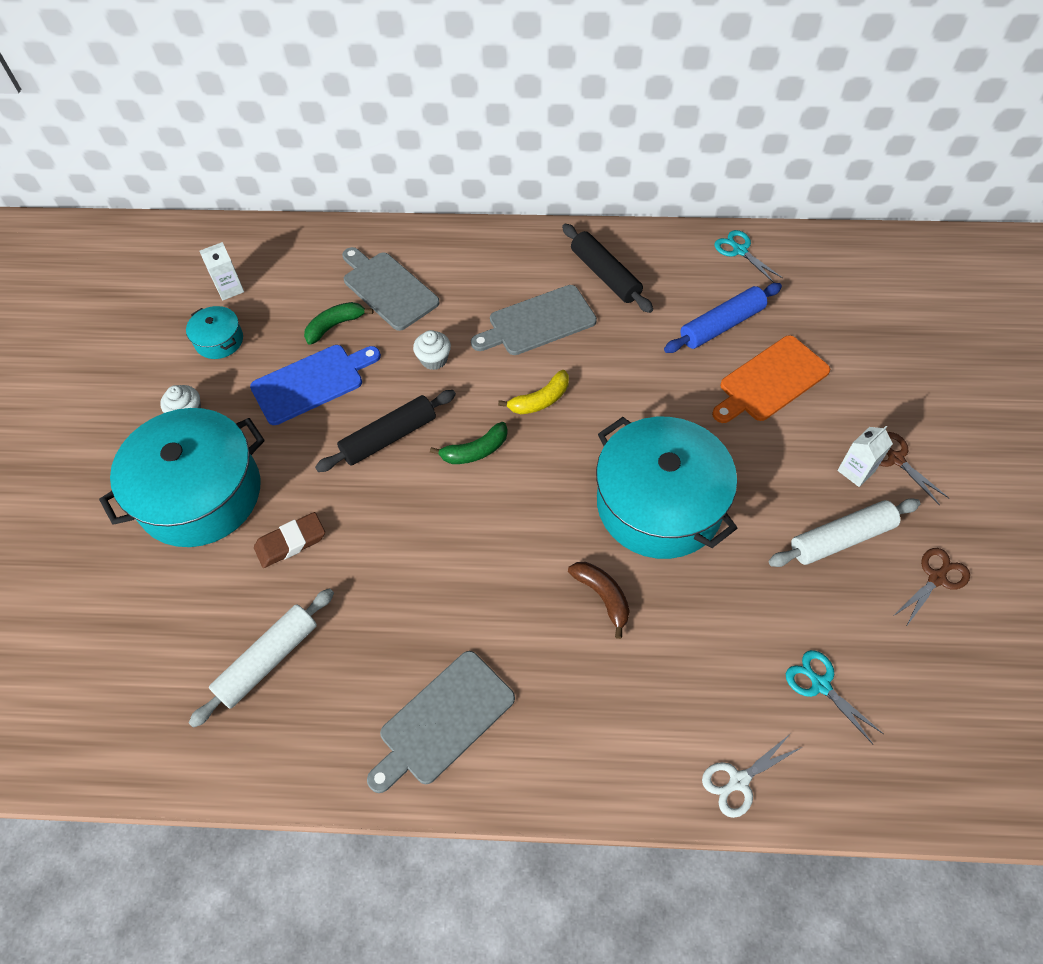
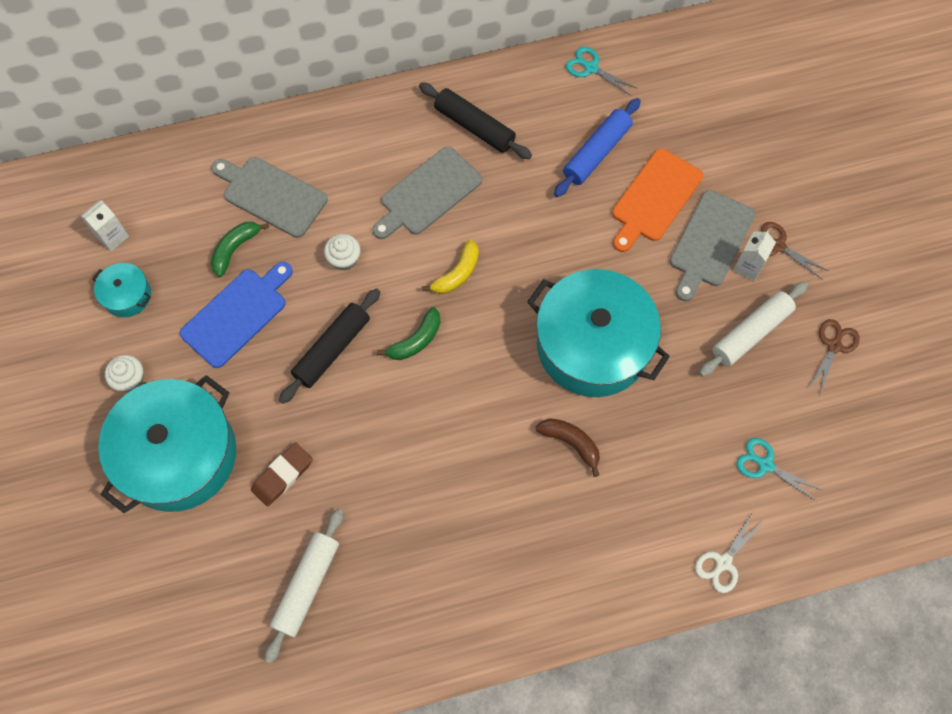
camera: 20 degrees left, 10 degrees up
grey cutting board [367,651,515,793] -> grey cutting board moved to [670,190,756,301]

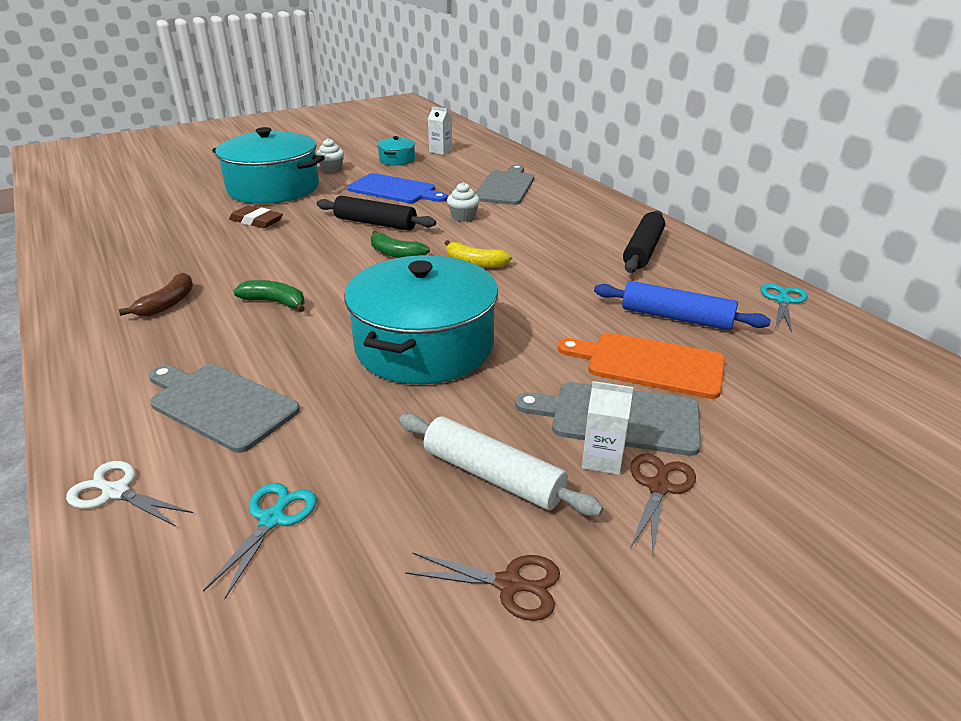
camera: 75 degrees right, 35 degrees down
green banana [211,222,269,277] -> green banana moved to [234,280,305,312]
white rolling pin [265,509,343,664] -> none
grey cutting board [372,146,482,239] -> grey cutting board moved to [149,364,300,453]
brown banana [536,418,600,477] -> brown banana moved to [119,273,193,317]

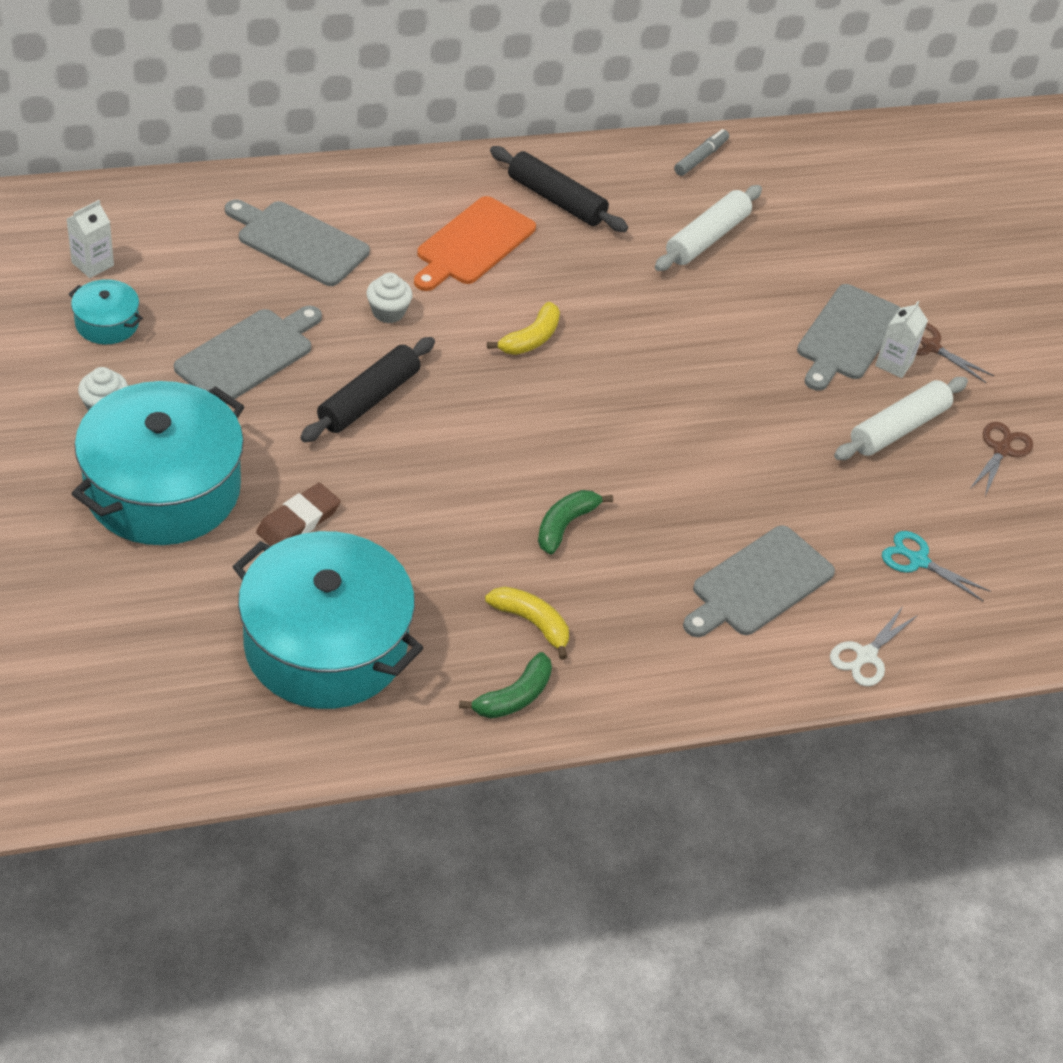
camera: 80 degrees left, 15 degrees up
brown banana [119,273,193,317] -> yellow banana [485,586,569,660]
turquoise pot [344,255,498,384] -> turquoise pot moved to [232,531,423,709]
blue cutting board [347,173,448,203] -> grey cutting board [174,306,322,404]
green banana [371,231,430,258] -> green banana moved to [459,652,552,719]
orange cutting board [558,333,725,399] -> orange cutting board moved to [414,196,536,291]
blue rolling pin [594,281,771,330] -> white rolling pin [655,185,762,271]
turquoise scissors [760,283,808,332] -> grey marker [674,129,729,176]

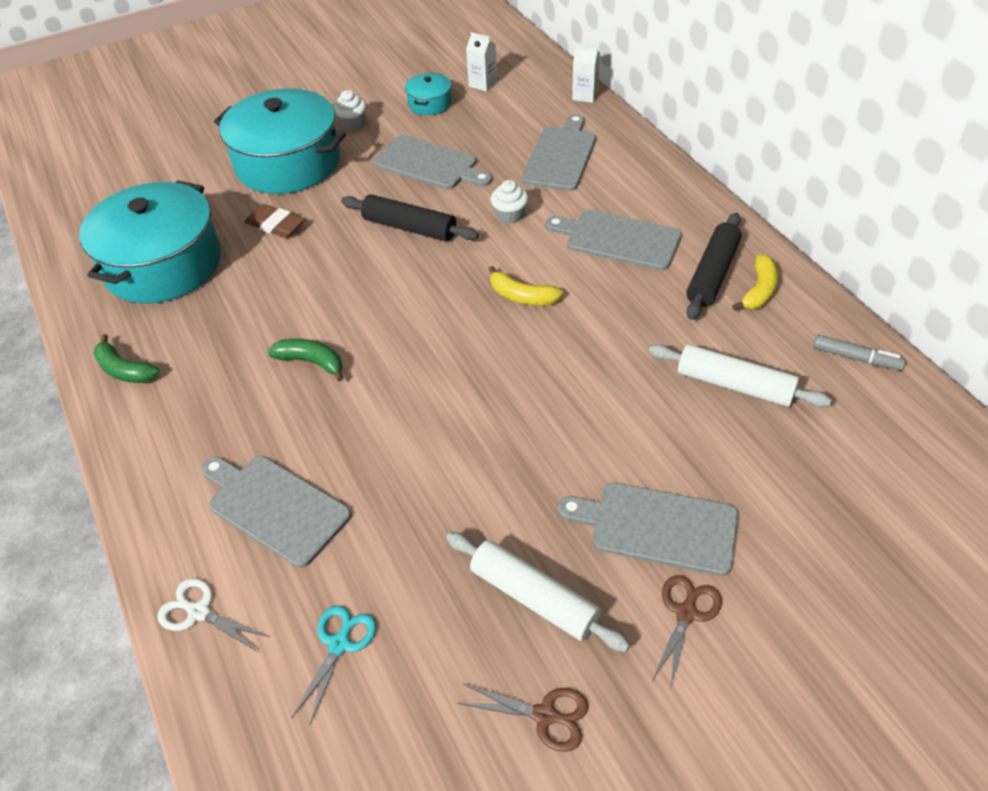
camera: 85 degrees right, 0 degrees up
orange cutting board [414,196,536,291] -> grey cutting board [545,210,682,270]
yellow banana [485,586,569,660] -> yellow banana moved to [732,255,778,311]
white carton [875,301,928,378] -> white carton moved to [572,44,600,103]

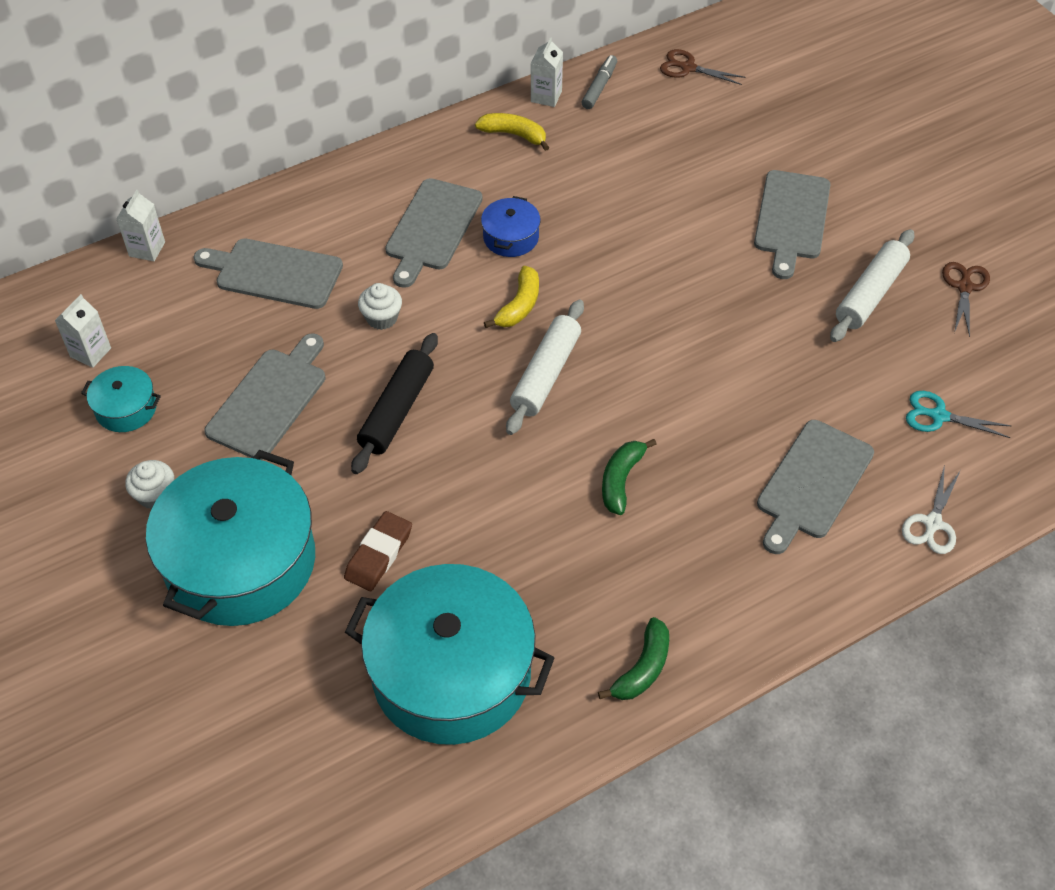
camera: 95 degrees left, 5 degrees up
white rolling pin [649,344,832,407] -> white rolling pin moved to [506,300,584,435]
brown scissors [652,575,722,688] -> brown scissors moved to [660,49,746,85]
black rolling pin [686,213,742,320] -> none
none -> blue pot [481,196,541,257]
none -> white carton [531,37,563,107]

